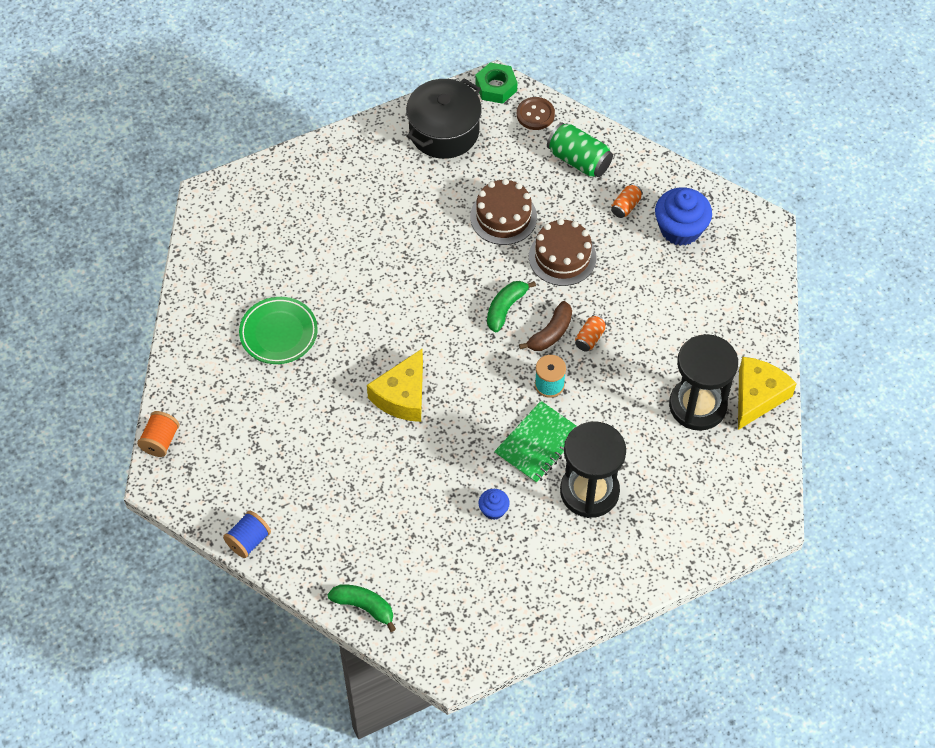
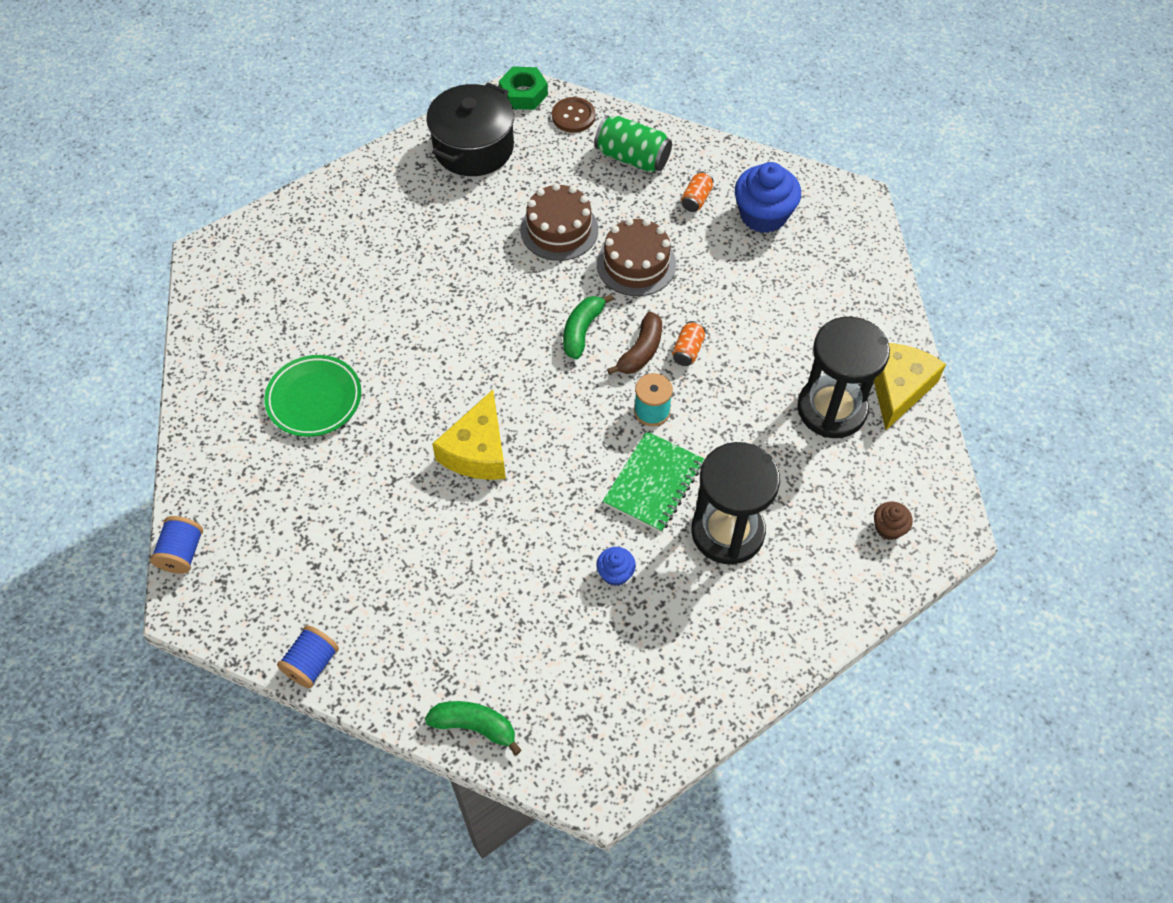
camera: 10 degrees left, 0 degrees up
orange spool [137,411,180,457] -> blue spool [150,516,203,574]
none -> brown cupcake [874,501,913,540]

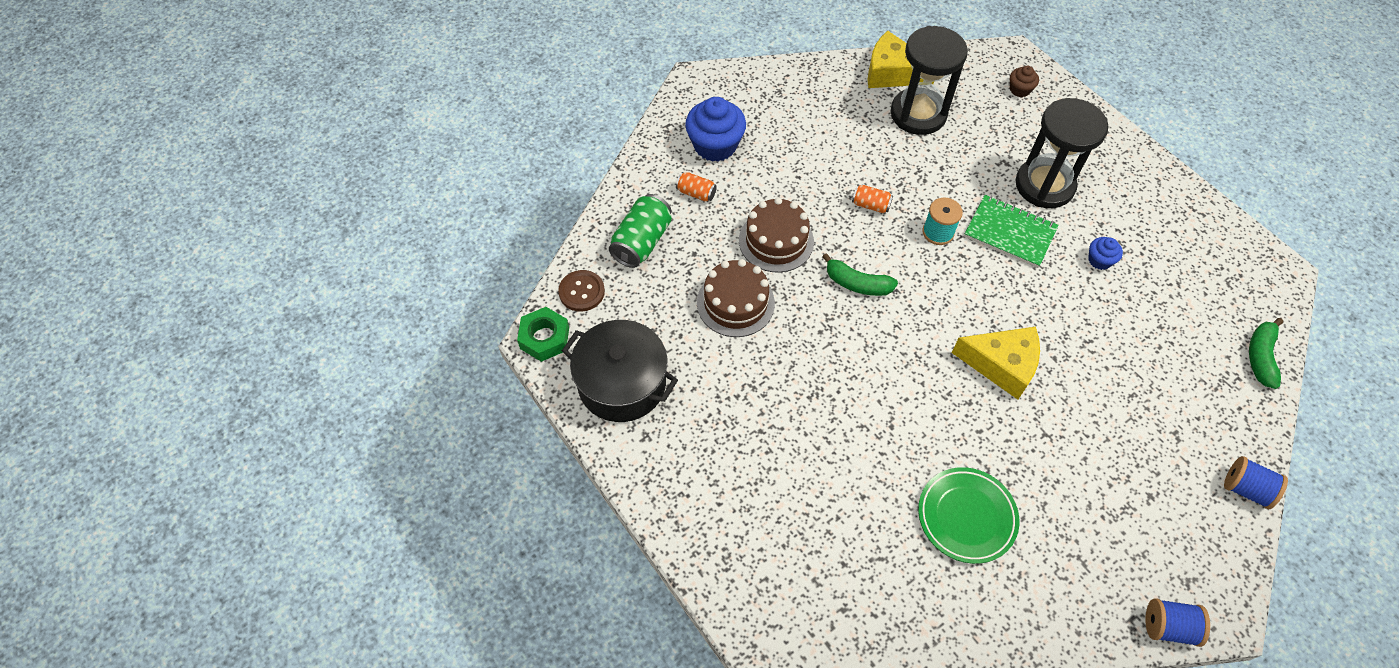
camera: 90 degrees left, 0 degrees up
brown banana [607,311,662,375] -> none

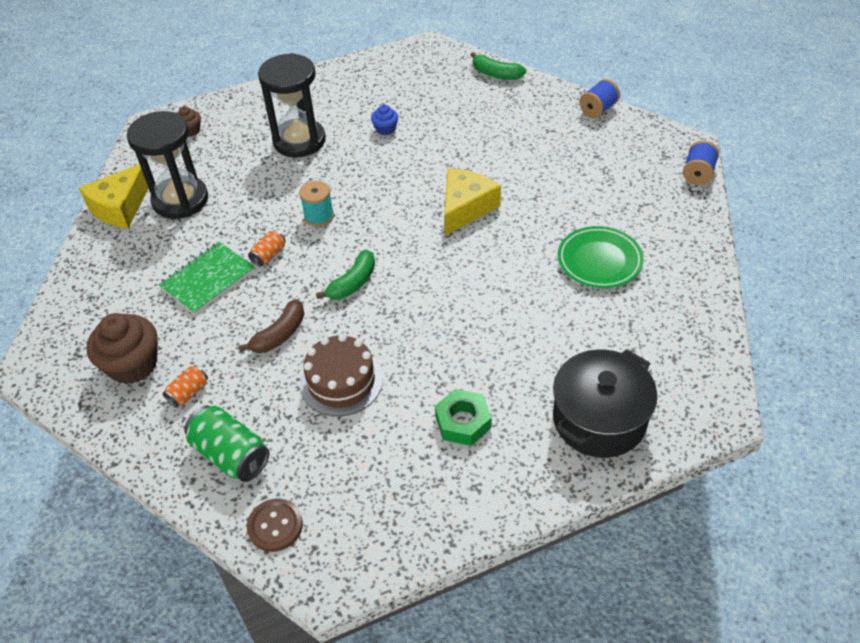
camera: 75 degrees left, 10 degrees down
green nut [517,307,569,362] -> green nut moved to [435,389,492,446]
black pot [562,320,678,422] -> black pot moved to [553,349,657,458]
blue cupcake [685,97,746,162] -> brown cupcake [86,313,158,384]
brown cake [739,197,814,273] -> brown banana [239,299,304,353]
green notebook [964,195,1059,268] -> green notebook moved to [159,242,255,315]

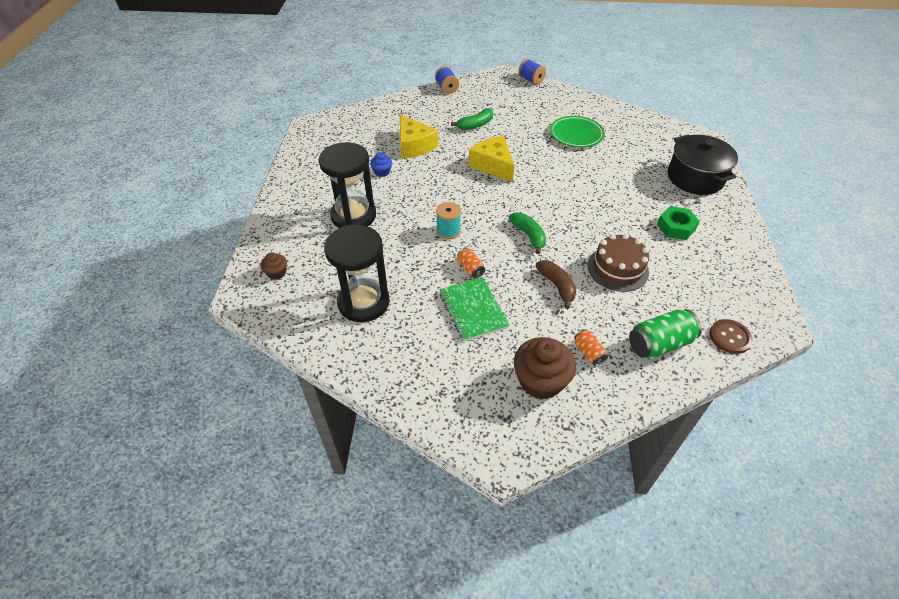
camera: 65 degrees left, 0 degrees up
yellow cheese [79,164,148,228] -> yellow cheese moved to [400,114,438,158]
green banana [471,52,527,80] -> green banana moved to [451,108,493,130]

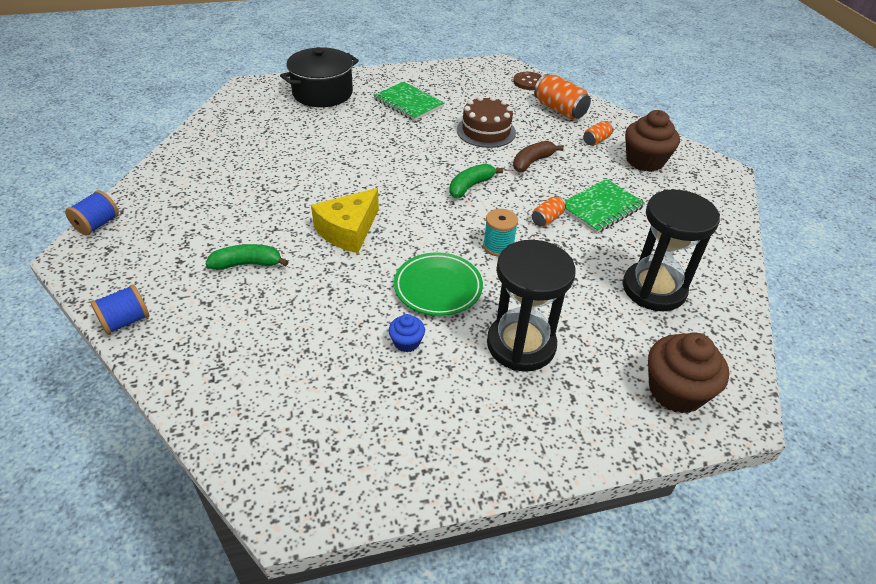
camera: 110 degrees left, 5 degrees down
brown cupcake [260,252,287,280] -> brown cupcake [648,332,729,413], size x1.99
yellow cheese [400,114,438,158] -> none
green banana [451,108,493,130] -> green banana turned 45 degrees counterclockwise [206,244,289,270]
green plate [550,116,605,148] -> green plate moved to [394,252,483,316]
green can [629,309,702,359] -> orange can [534,74,591,119]
green nut [657,206,700,240] -> green notebook [373,82,445,121]

